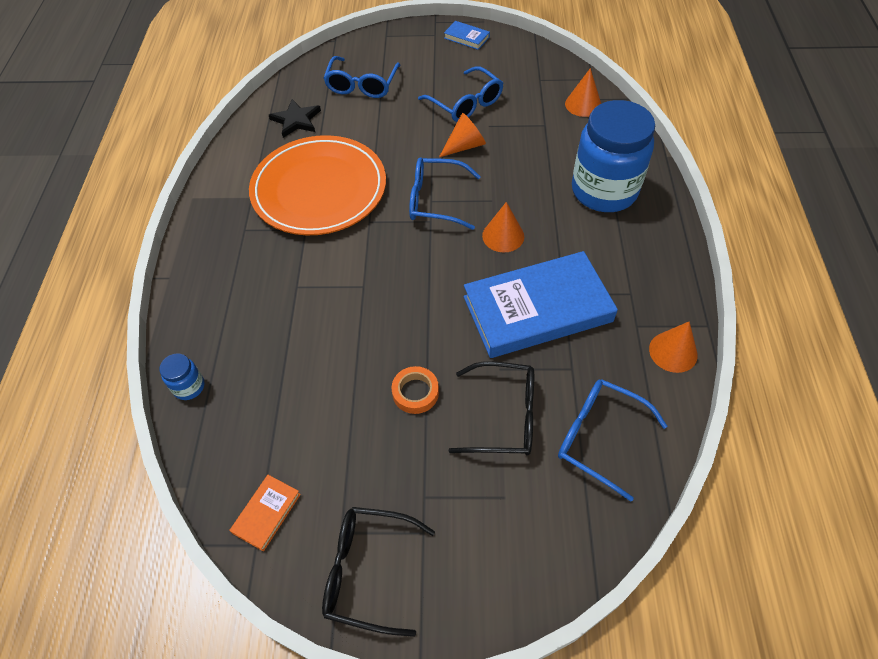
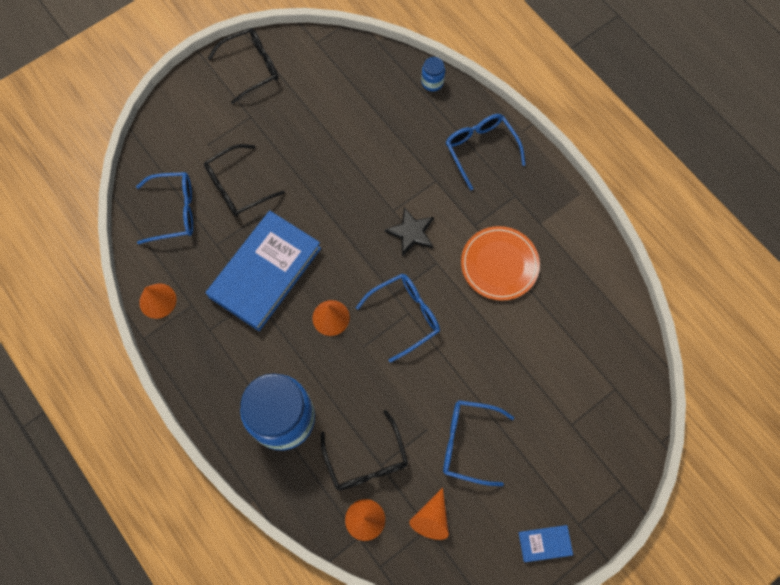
camera: 140 degrees right, 15 degrees up
orange book [229,475,301,552] -> none
orange plate [249,135,386,235] -> orange plate [461,226,540,301], size x0.63
black star [269,99,321,138] -> black star moved to [385,207,434,256]
blue glasses [324,56,401,98] -> blue glasses moved to [446,114,526,190]
orange tape [392,366,439,414] -> none
orange cone [439,113,486,157] -> orange cone moved to [409,488,449,540]
none -> black glasses [321,410,408,490]

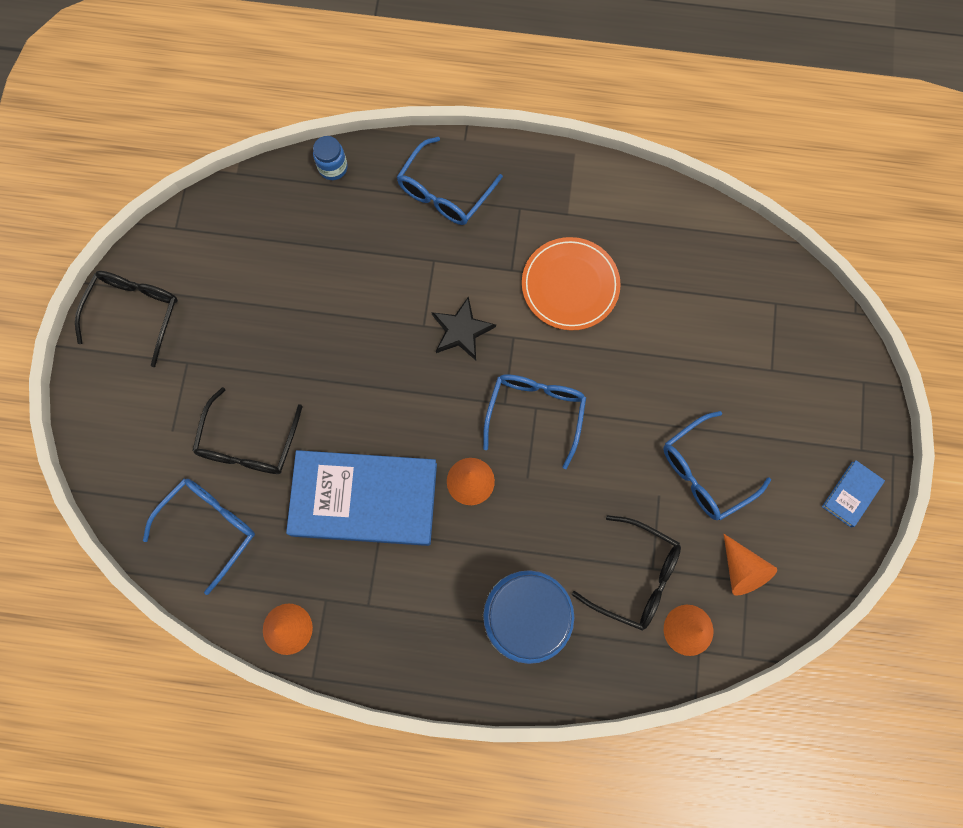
camera: 45 degrees left, 5 degrees up
blue book [206,211,321,331] -> blue book turned 75 degrees counterclockwise [286,450,437,546]
blue glasses [446,114,526,190] -> blue glasses turned 75 degrees counterclockwise [397,137,503,225]

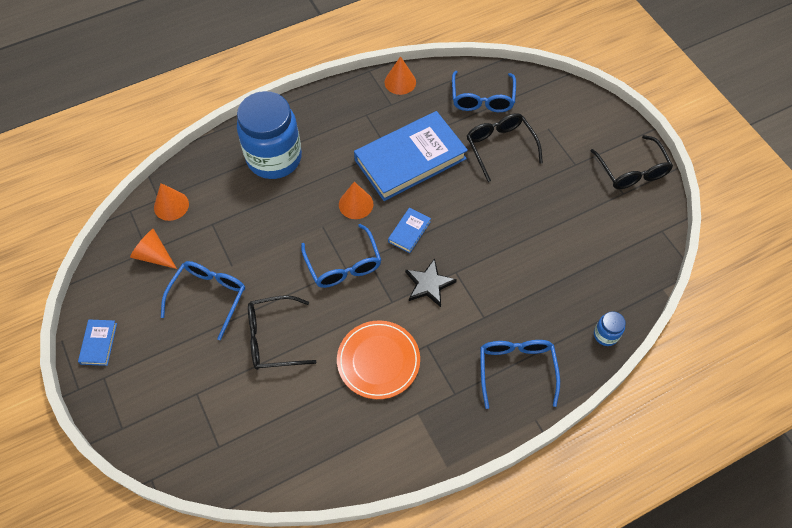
camera: 145 degrees right, 15 degrees down
black glasses [572,515,681,630] -> black glasses moved to [248,295,316,370]
none -> blue book [388,208,431,253]

